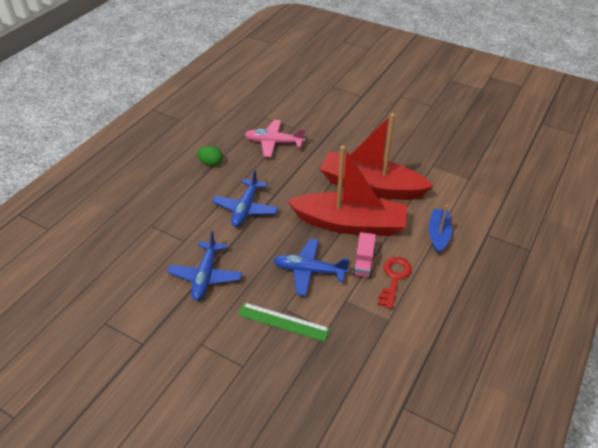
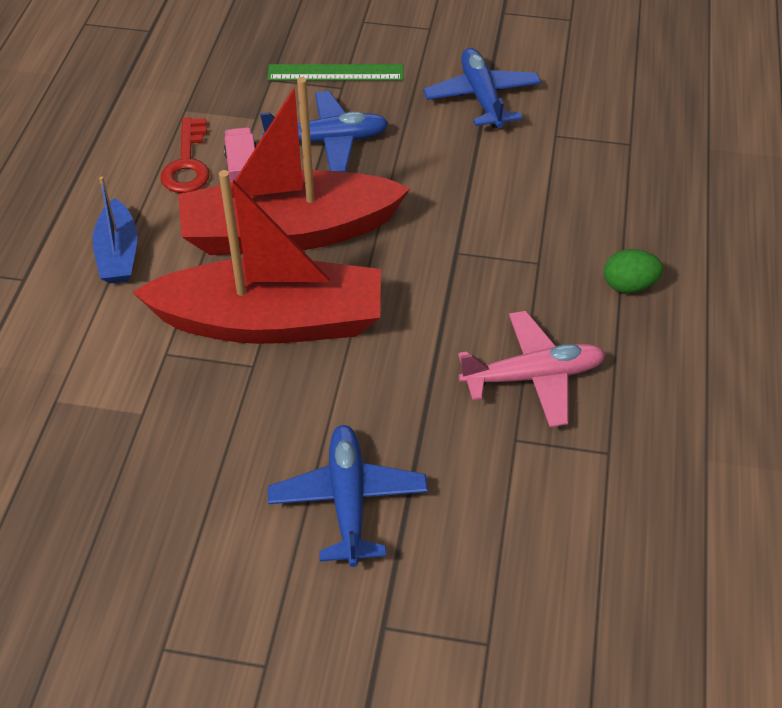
camera: 160 degrees right, 5 degrees up
blue plane [212,169,278,227] -> blue plane moved to [268,425,428,567]

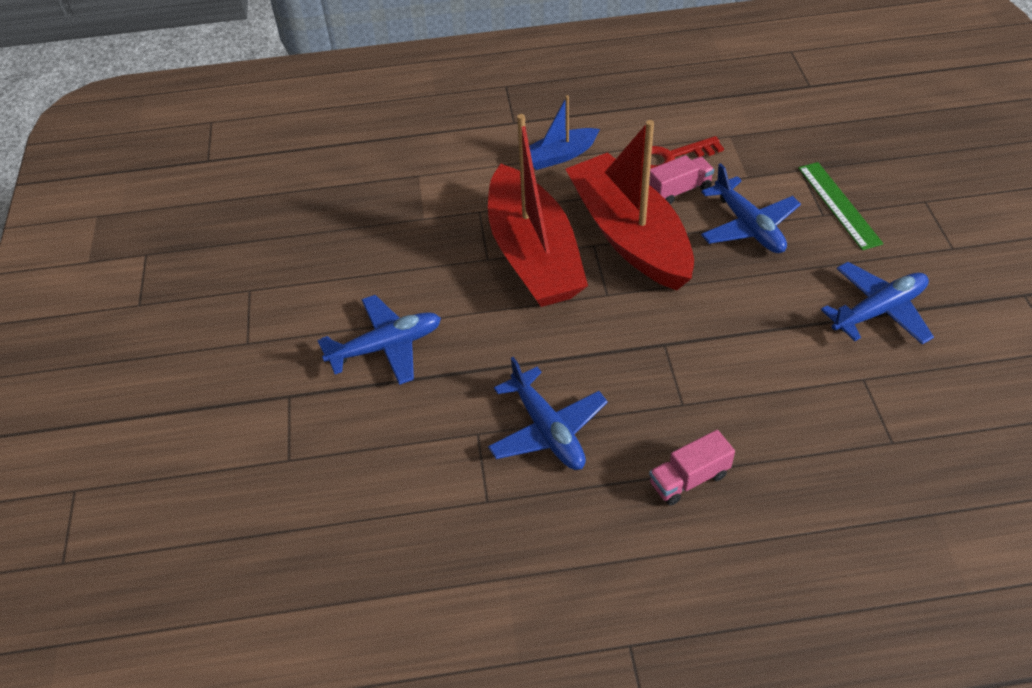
camera: 75 degrees right, 0 degrees up
pink plane [458,311,605,427] -> blue plane [488,357,608,470]
green egg [604,249,663,293] -> pink truck [649,430,735,506]

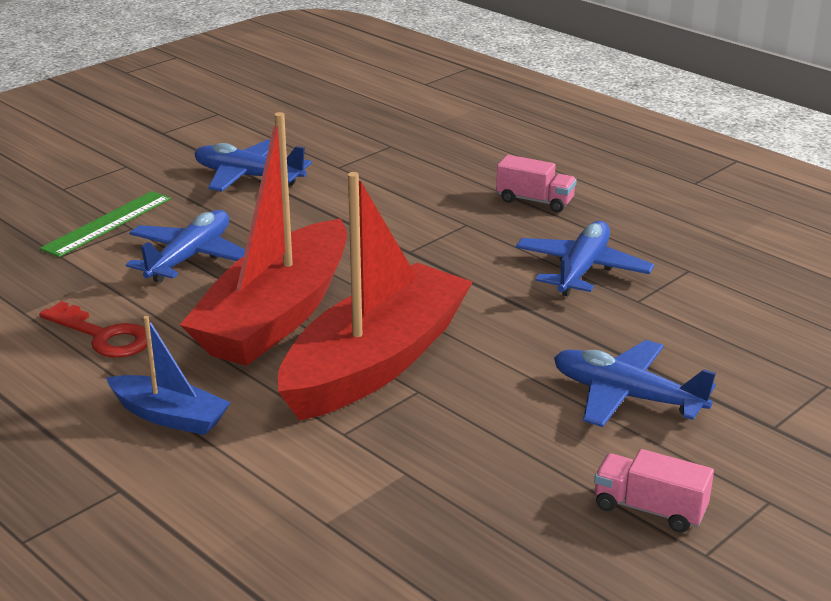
camera: 130 degrees left, 20 degrees down
pink truck [649,155,714,204] -> pink truck moved to [594,449,714,533]

